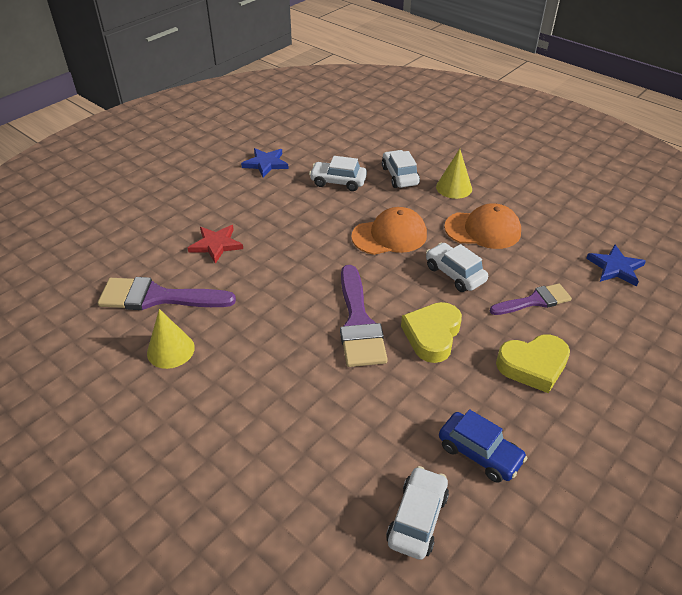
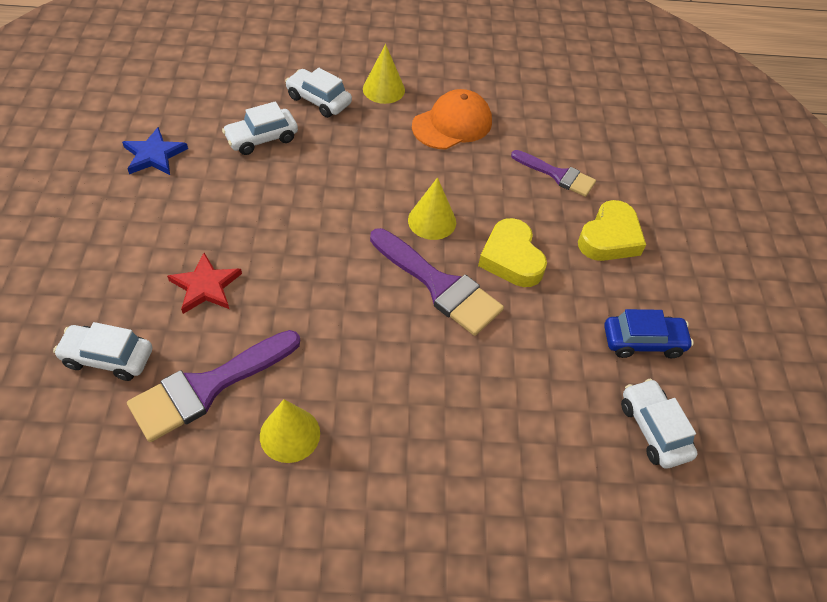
camera: 45 degrees left, 10 degrees up
orange cap [351,207,427,255] -> none
white car [426,243,488,292] -> white car moved to [53,322,152,381]
purple brush [490,283,572,315] -> purple brush turned 90 degrees clockwise [511,150,596,197]
blue star [586,245,646,286] -> none
none -> yellow cone [408,177,456,240]

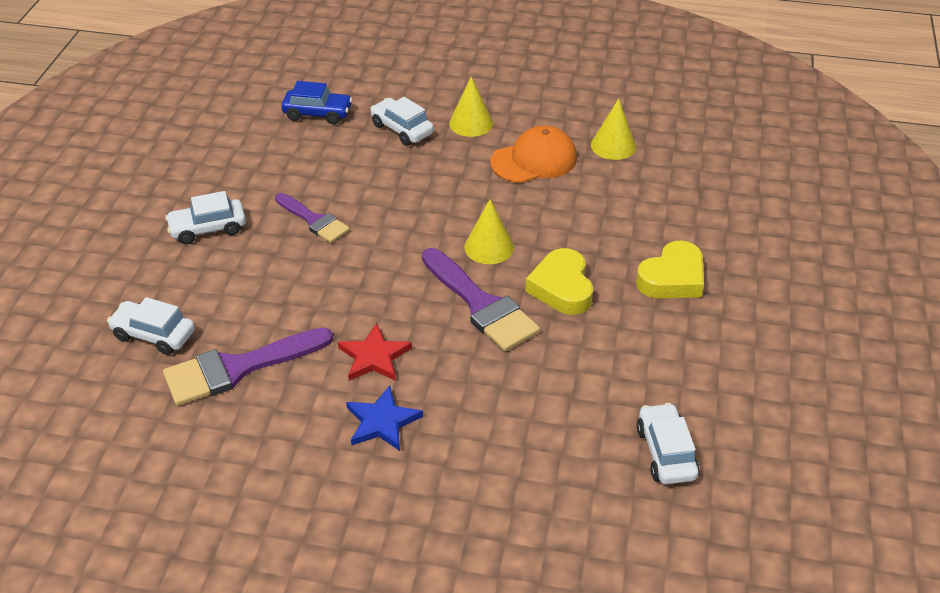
camera: 15 degrees right, 10 degrees down
blue star [122,127,188,175] -> blue star moved to [346,386,423,451]
red star [167,253,242,314] -> red star moved to [338,323,412,381]
white car [222,101,298,155] -> white car moved to [165,191,246,244]
yellow cone [260,399,320,463] -> yellow cone moved to [591,98,636,160]
purple brush [511,150,596,197] -> purple brush moved to [275,193,350,243]
blue car [604,309,694,358] -> blue car moved to [281,81,352,124]

